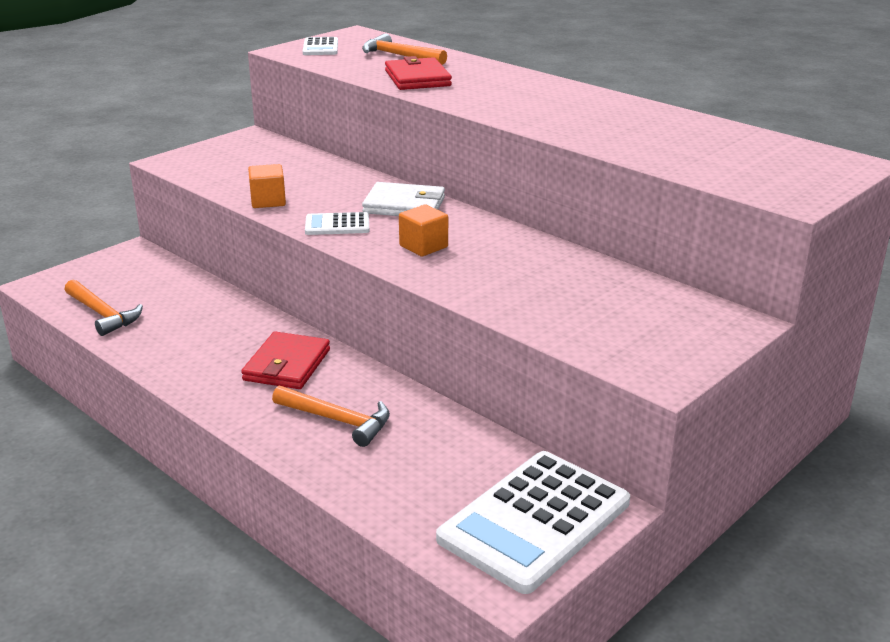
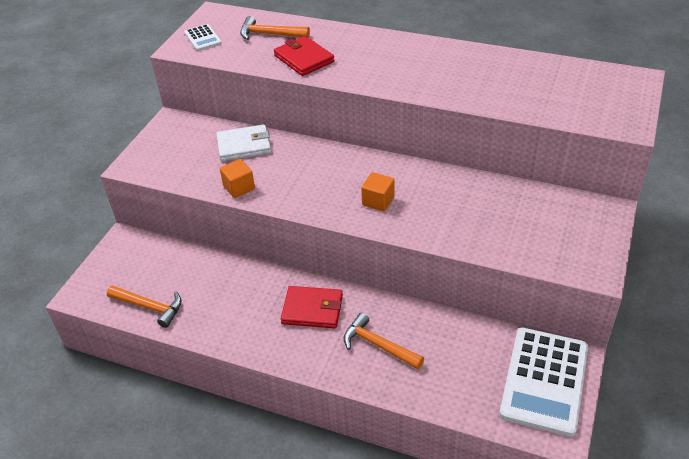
camera: 20 degrees left, 15 degrees up
red wallet [241,331,330,389] -> red wallet turned 75 degrees counterclockwise [280,286,343,328]
orange hammer [272,386,390,447] -> orange hammer turned 150 degrees counterclockwise [344,312,424,369]
white calculator [305,212,369,235] -> none
white wallet [362,182,445,216] -> white wallet moved to [216,124,271,161]

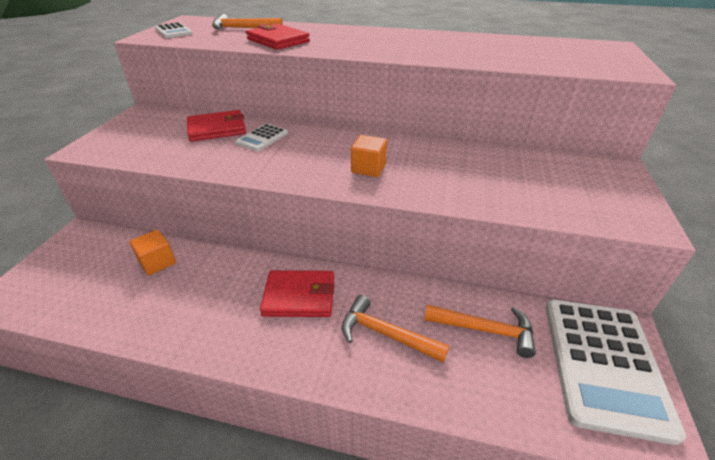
camera: 10 degrees left, 5 degrees down
orange hammer [107,285,182,328] -> orange hammer moved to [424,304,536,358]
white wallet [216,124,271,161] -> red wallet [187,110,246,142]
orange cube [220,159,255,198] -> orange cube moved to [130,230,176,276]
none -> white calculator [235,124,288,151]

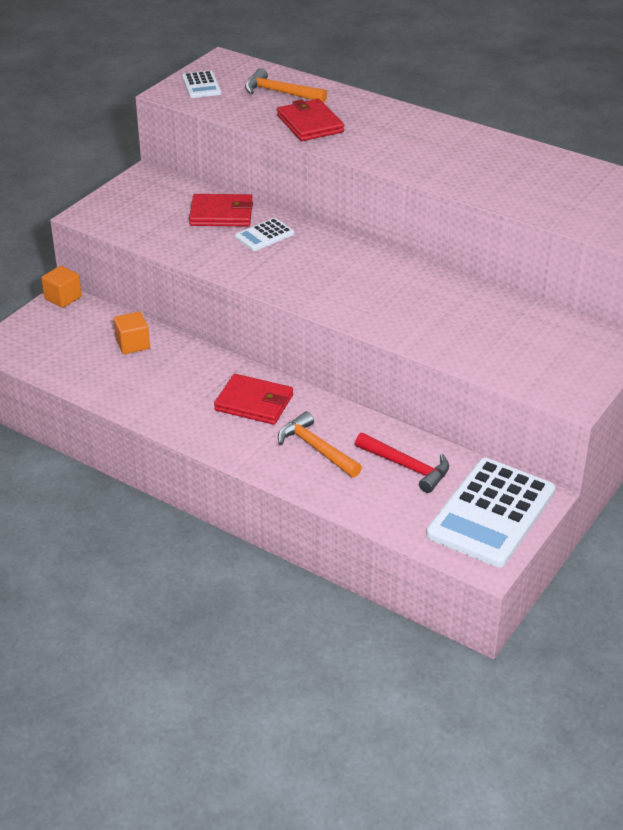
camera: 20 degrees right, 0 degrees up
orange cube [351,135,387,177] -> orange cube moved to [41,266,82,308]
orange hammer [424,304,536,358] -> red hammer [355,433,449,493]

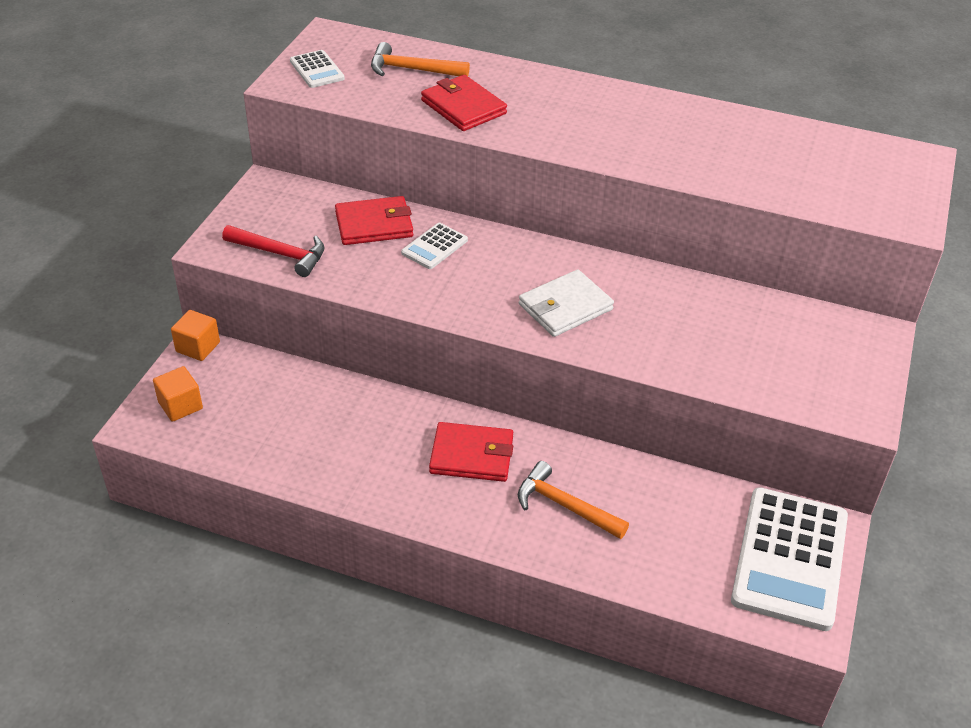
camera: 15 degrees left, 5 degrees up
orange cube [113,311,150,354] -> orange cube moved to [153,366,203,422]
red hammer [355,433,449,493] -> red hammer moved to [222,225,324,277]
none -> white wallet [519,270,614,337]

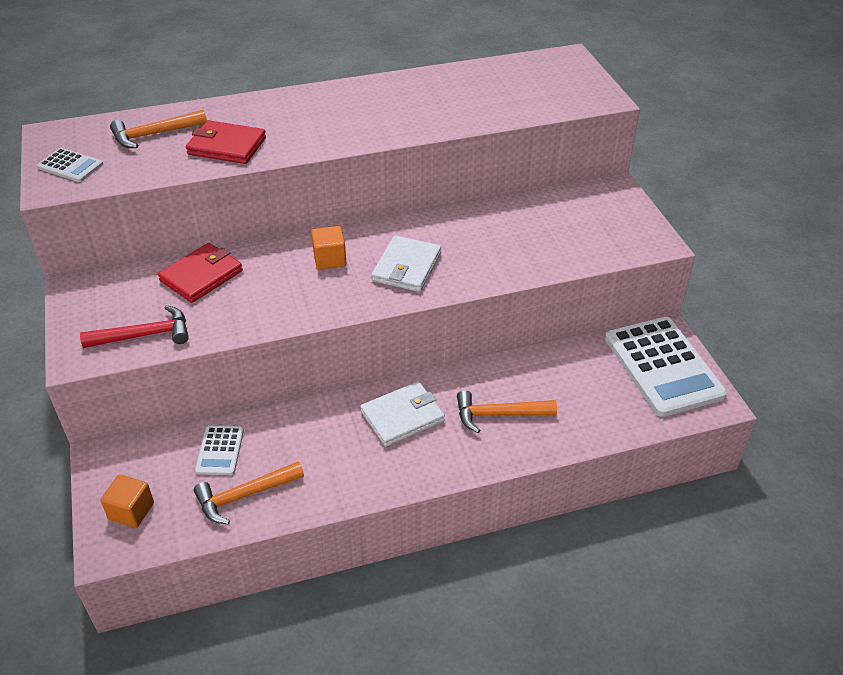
camera: 35 degrees left, 0 degrees up
orange cube [171,310,220,361] -> orange cube moved to [311,226,346,269]
white calculator [401,223,468,269] -> white calculator moved to [195,426,244,475]
red wallet [429,422,513,482] -> white wallet [360,381,445,447]
none -> orange hammer [194,461,304,525]

